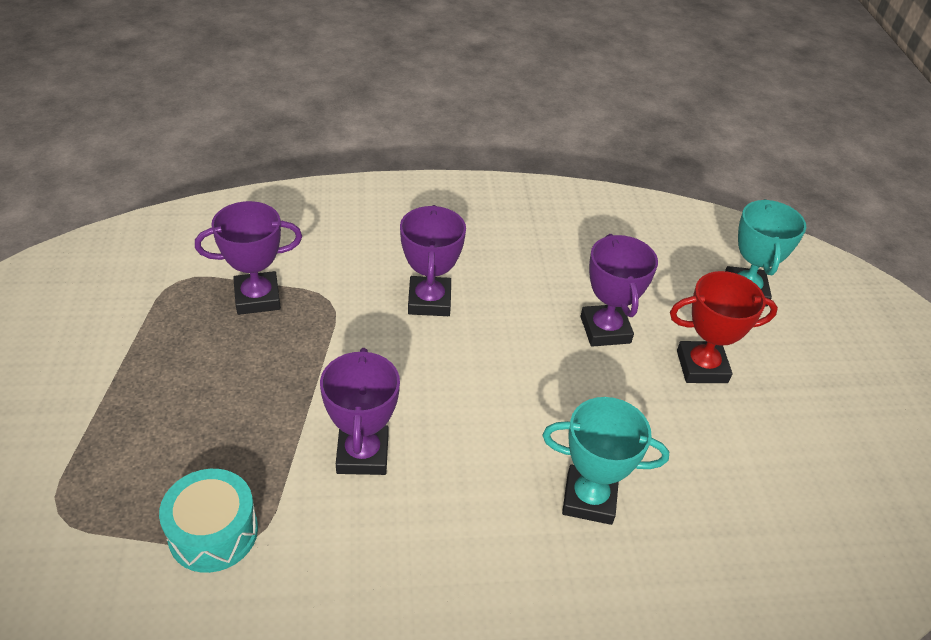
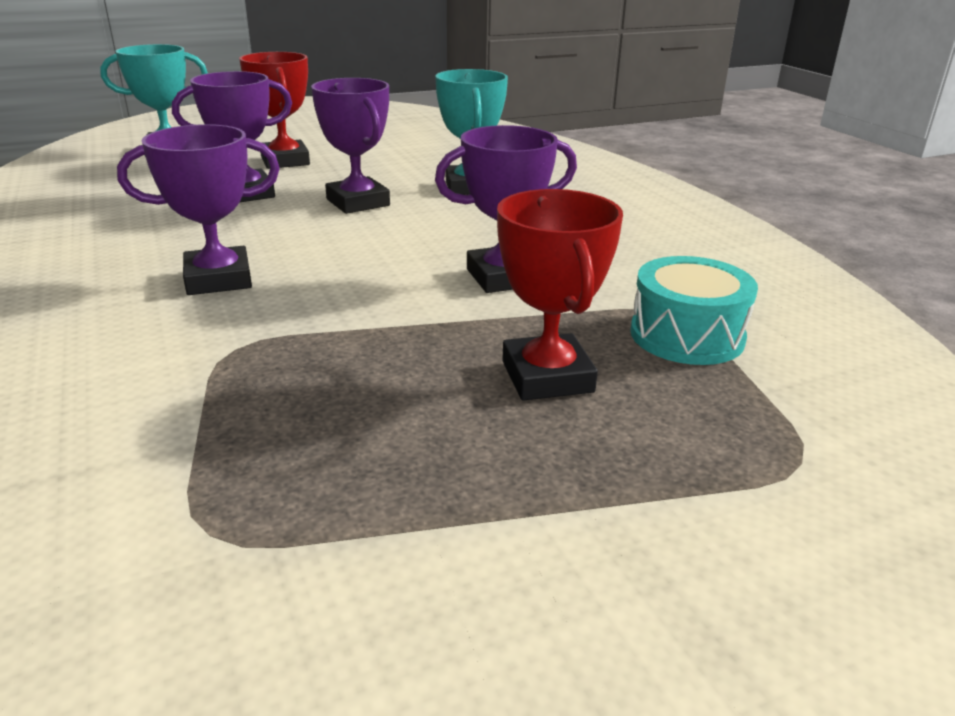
camera: 105 degrees left, 15 degrees down
purple trophy [195,201,302,315] -> purple trophy moved to [311,78,390,214]
none -> red trophy [497,189,623,401]

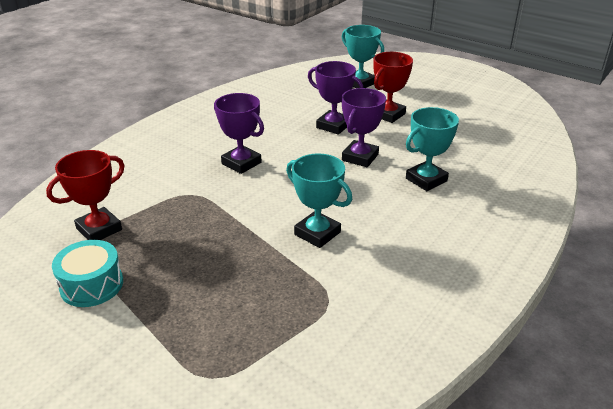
camera: 60 degrees right, 5 degrees up
purple trophy [435,125,577,293] -> turquoise trophy [286,153,352,248]
red trophy [497,189,623,401] -> red trophy moved to [46,150,125,240]
turquoise drum [630,256,758,365] -> turquoise drum moved to [52,240,123,307]

